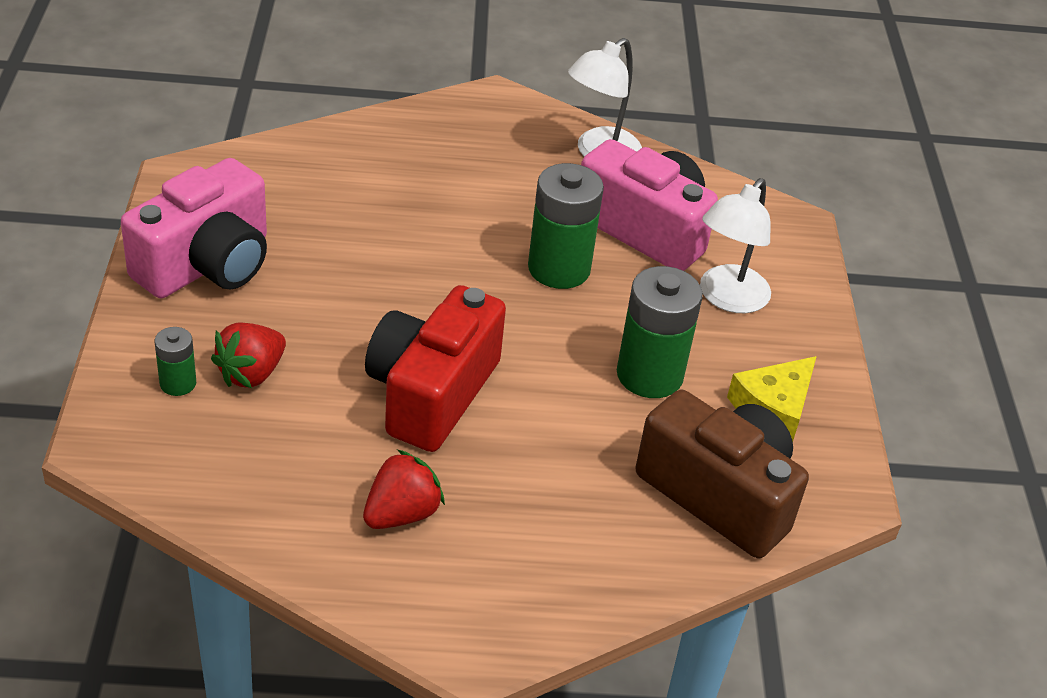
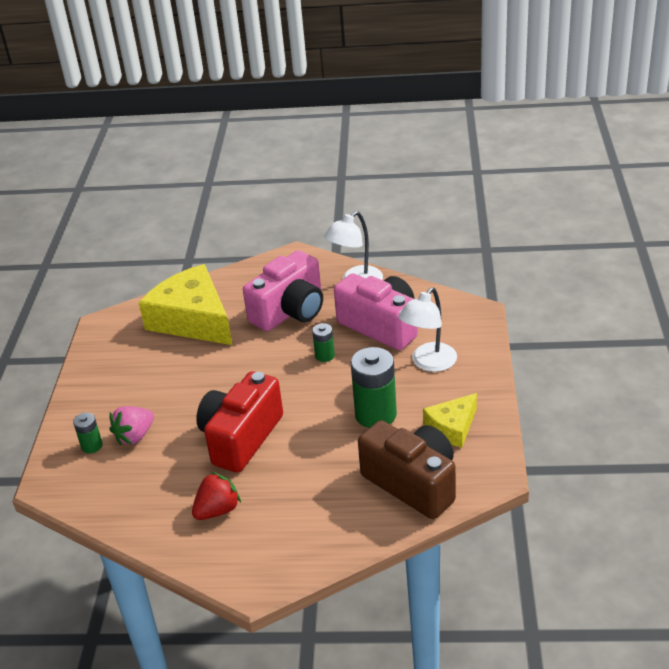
camera: 10 degrees right, 5 degrees down
pink camera [121,158,267,298] -> pink camera moved to [243,250,323,331]
red strawberry [211,322,286,388] -> pink strawberry [110,406,154,445]
green battery [528,163,604,289] -> green battery [312,323,335,362], size x0.51
none -> yellow cheese [139,264,232,345]

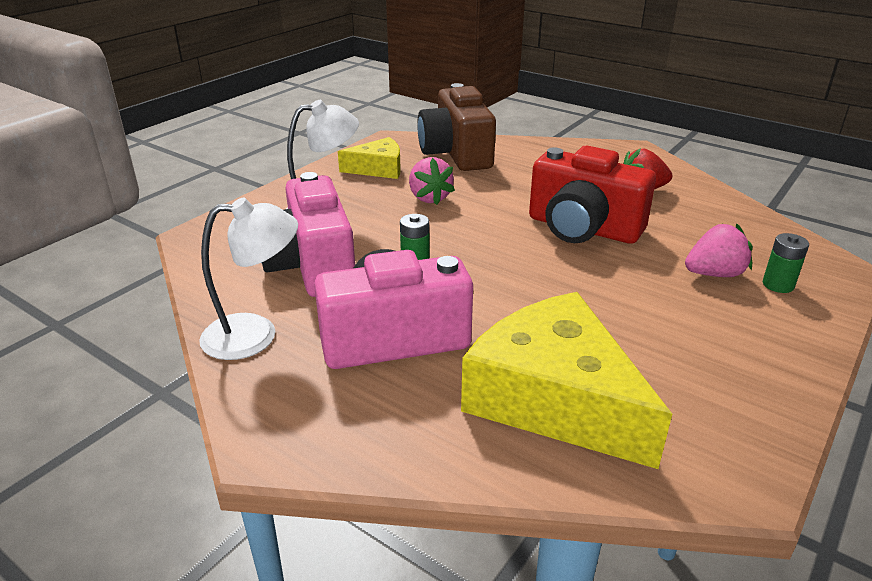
camera: 150 degrees left, 5 degrees down
yellow cheese [139,264,232,345] -> yellow cheese turned 150 degrees clockwise [461,292,672,469]
red camera [196,371,283,473] -> red camera turned 60 degrees clockwise [529,146,656,244]
green battery [351,347,397,428] -> pink strawberry [409,157,455,205]

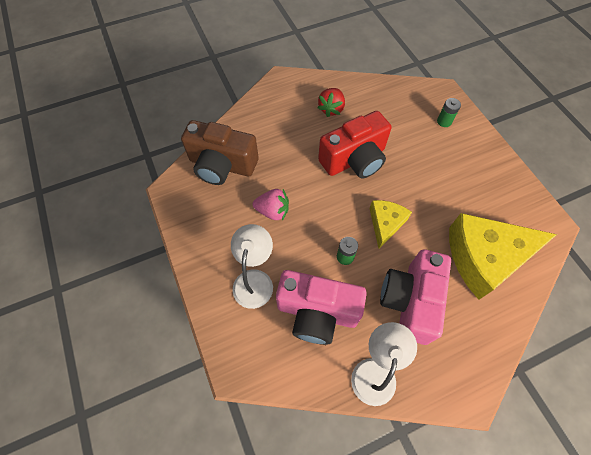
camera: 60 degrees left, 30 degrees up
yellow cheese [338,137,401,179] -> yellow cheese moved to [369,200,412,248]
pink strawberry [685,224,753,277] -> none

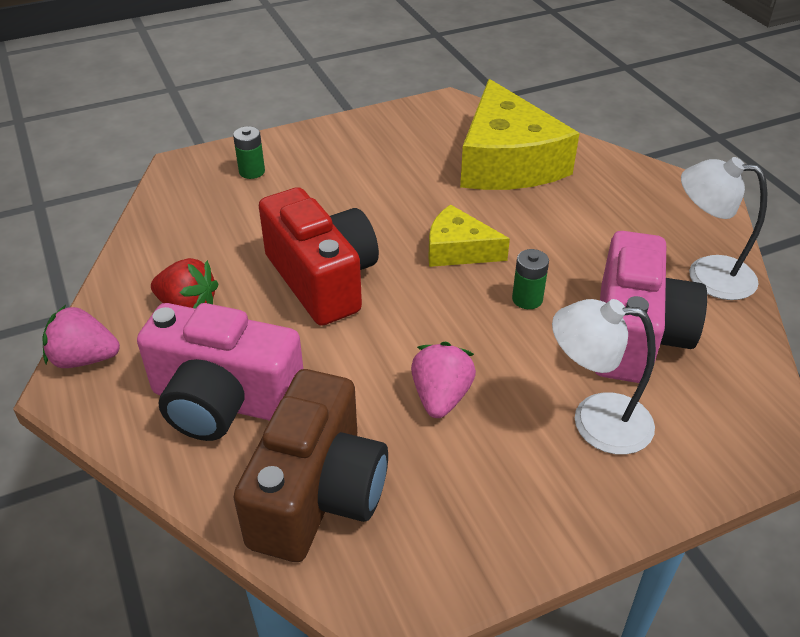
camera: 90 degrees left, 20 degrees down
pink camera [380,249,451,345] -> pink camera moved to [137,303,303,441]
none -> pink strawberry [43,305,120,368]

